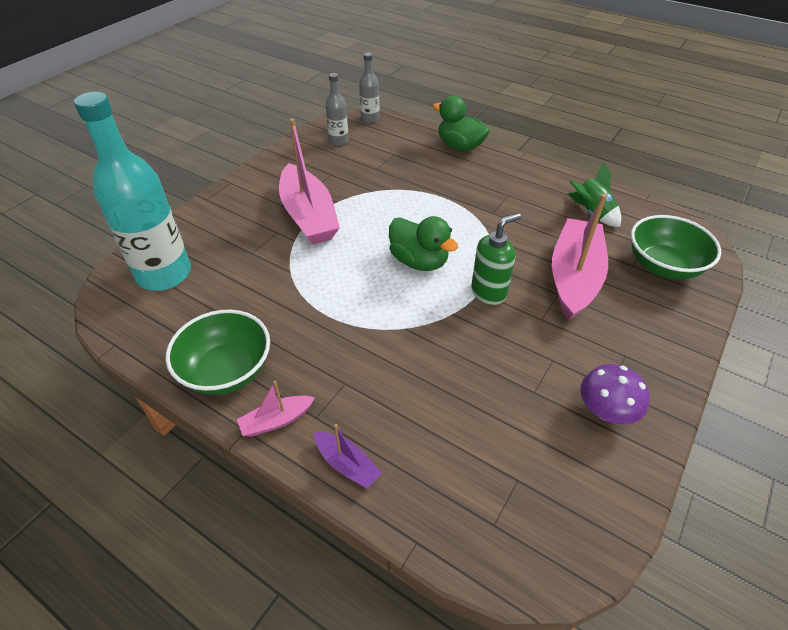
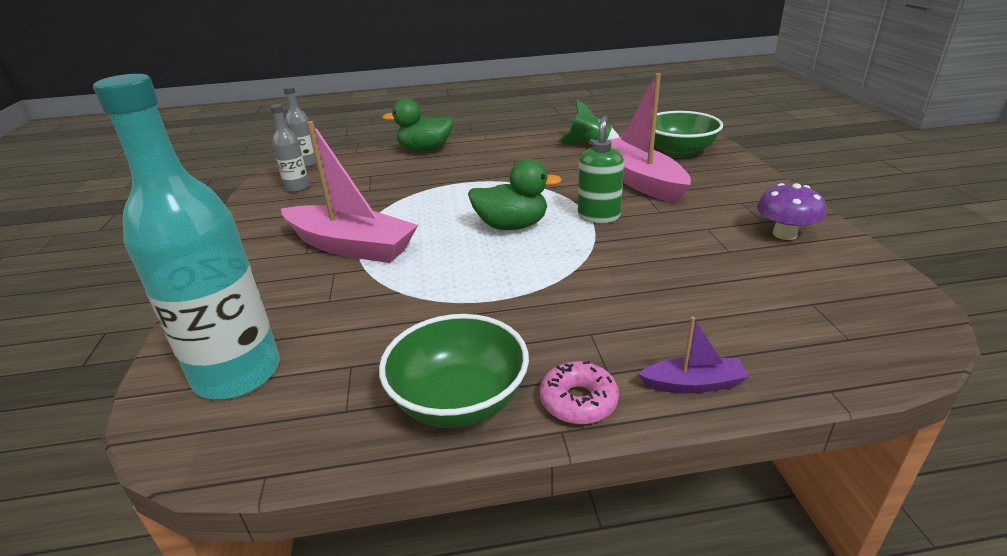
camera: 40 degrees left, 15 degrees down
pink boat [237,381,315,437] -> pink donut [540,361,619,424]

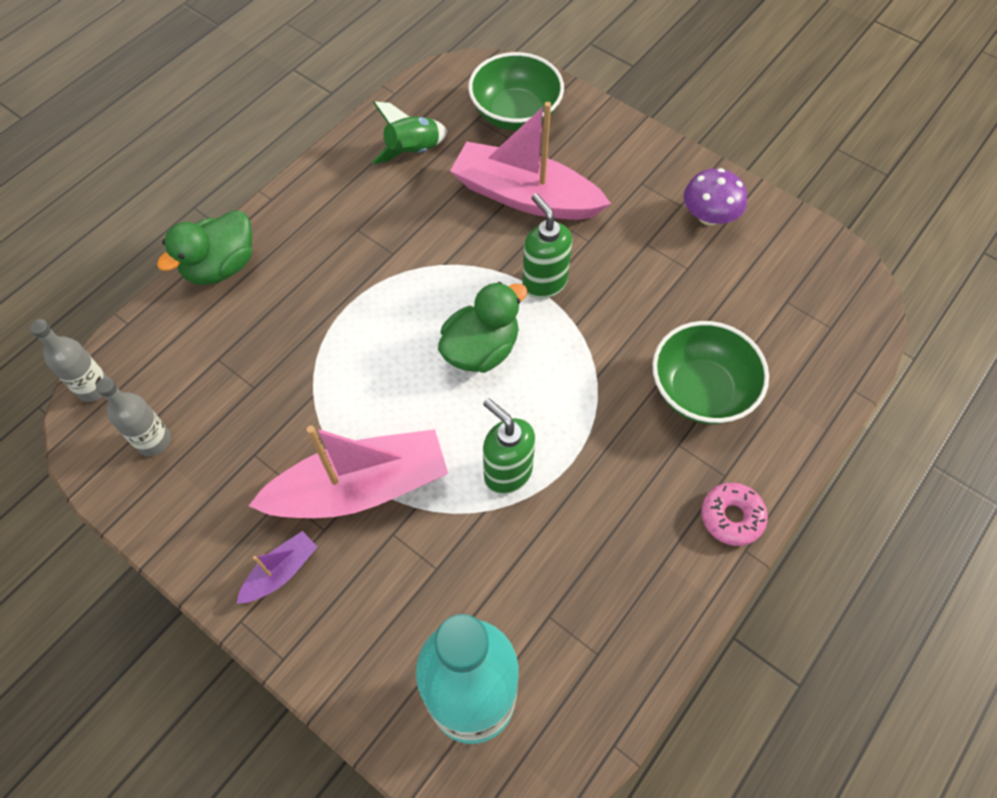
camera: 45 degrees left, 30 degrees up
green bowl [379,314,529,428] -> green bowl moved to [652,321,769,424]
purple boat [638,317,749,393] -> purple boat moved to [237,531,317,604]
none -> green soap dispenser [483,398,535,494]

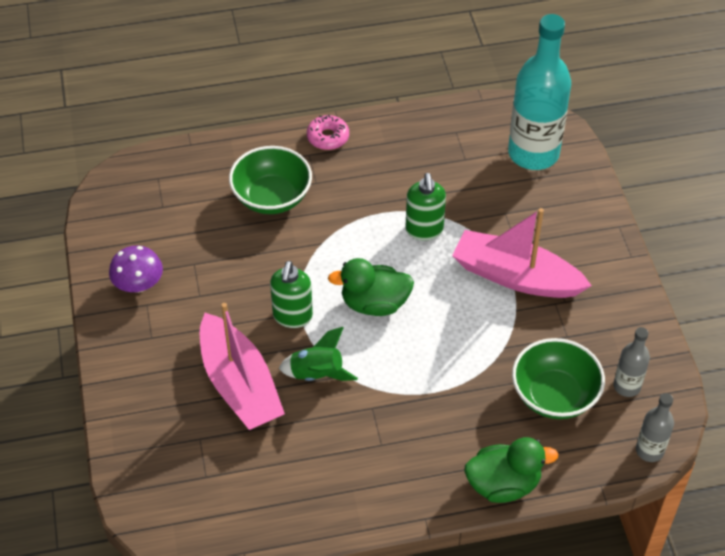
camera: 140 degrees left, 10 degrees down
purple boat [237,531,317,604] -> none
green rocket [372,101,448,164] -> green rocket moved to [278,327,358,381]
green bowl [468,52,564,131] -> green bowl moved to [512,338,605,419]

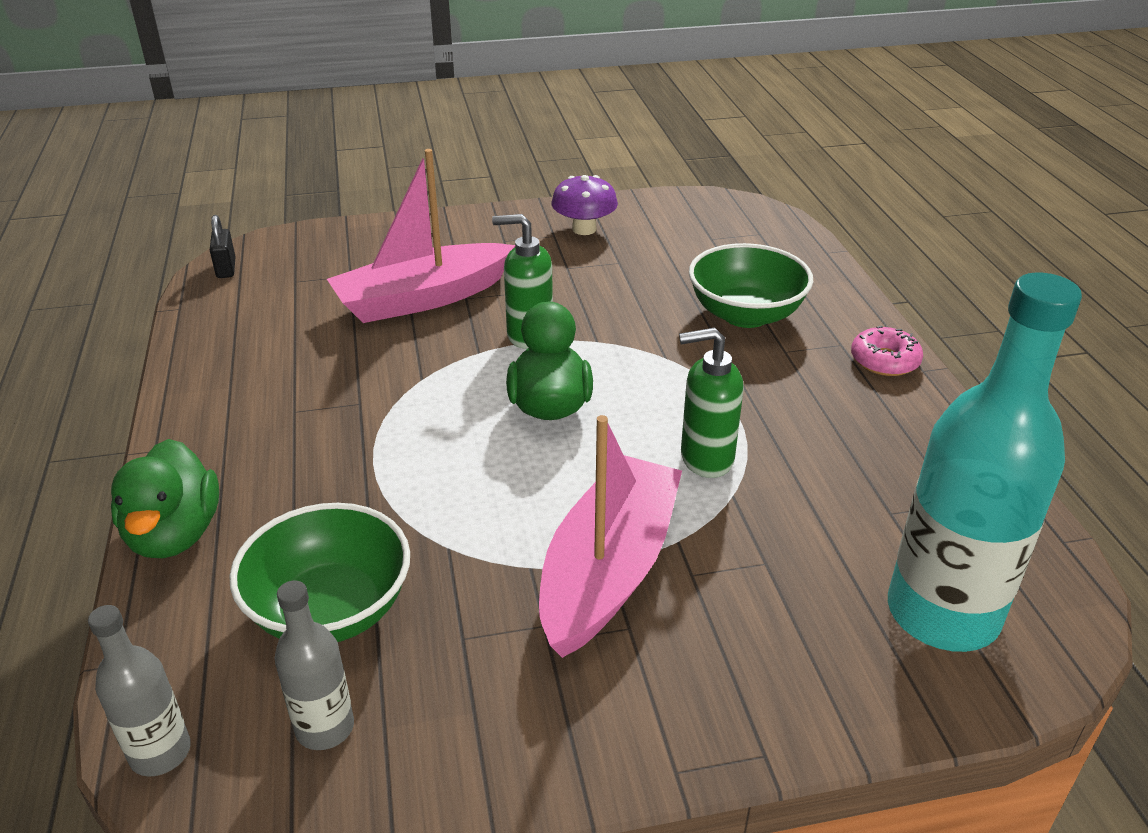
camera: 90 degrees right, 15 degrees down
green rocket [278,327,358,381] -> none
none -> black padlock [210,215,236,278]

